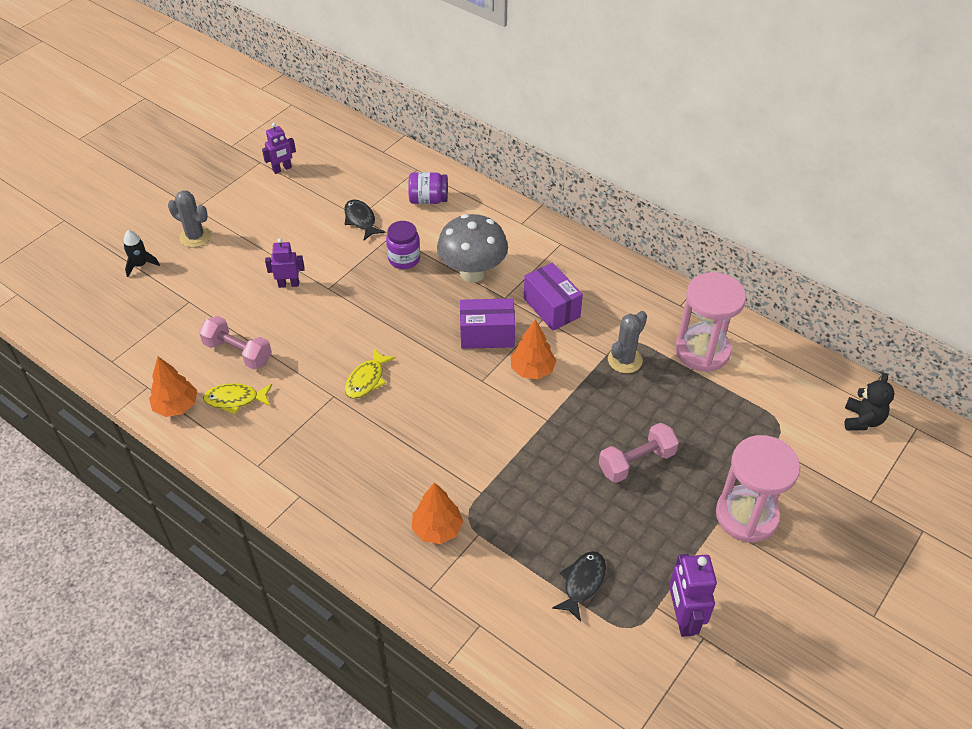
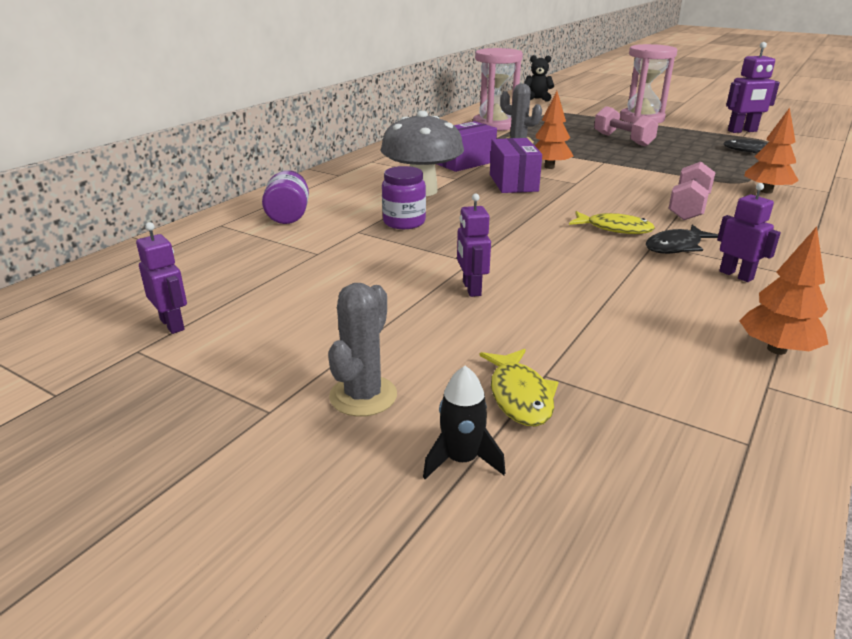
camera: 95 degrees left, 20 degrees down
pink dumbbell [199,316,272,370] -> pink dumbbell moved to [668,162,716,220]
yellow fish [203,383,272,414] -> yellow fish moved to [479,349,558,427]
black fish [344,199,385,240] -> black fish moved to [646,225,718,254]
none -> purple robot [717,183,781,282]

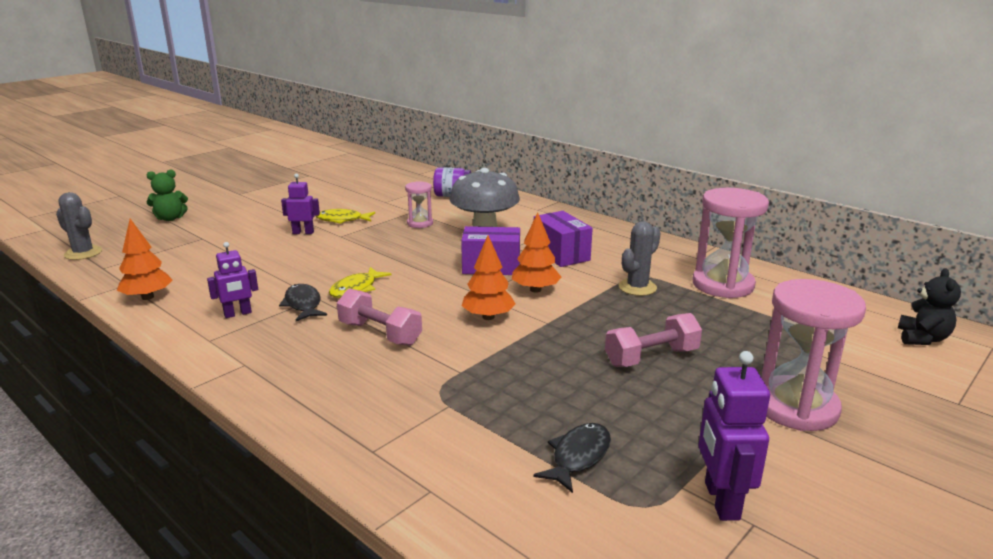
camera: 100 degrees right, 5 degrees down
purple robot [136,222,187,334] -> none
grey cactus [328,283,397,417] -> grey cactus moved to [56,192,102,260]
purple jar [382,166,426,229] -> pink hourglass [405,181,433,228]
black rocket [423,366,505,479] -> green teddy bear [147,170,188,221]
yellow fish [479,349,558,427] -> yellow fish moved to [316,209,375,224]
orange tree [744,108,799,194] -> orange tree moved to [462,235,515,320]

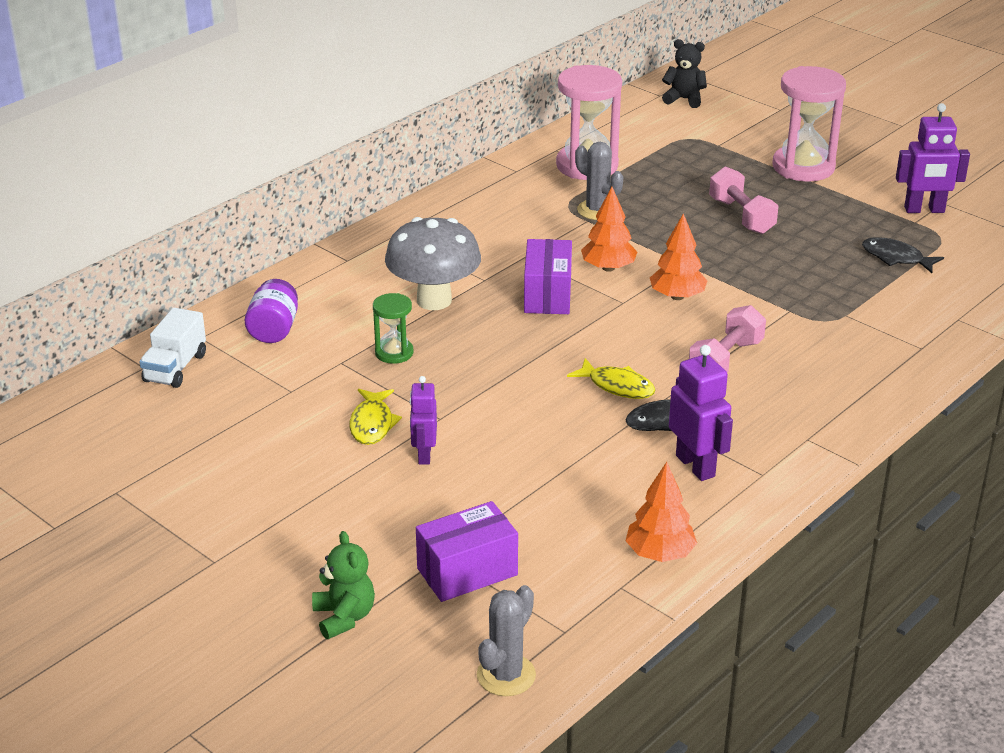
camera: 90 degrees left, 10 degrees up
purple robot [207,242,258,318] -> purple robot [669,345,733,481], size x1.50
pink hourglass [405,181,433,228] -> green hourglass [373,293,414,364]
purple box [534,211,593,267] -> purple box moved to [416,501,518,602]
none -> white truck [140,308,206,388]

